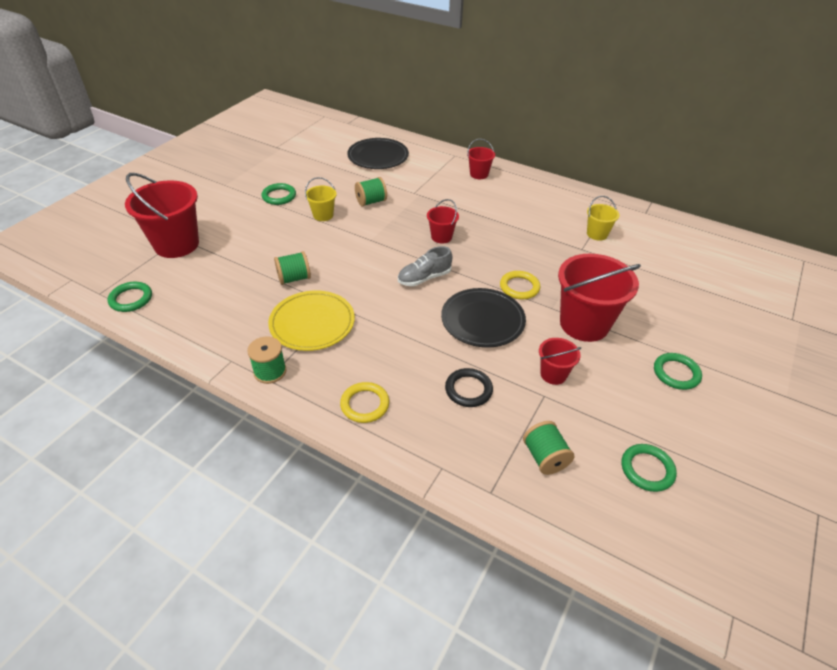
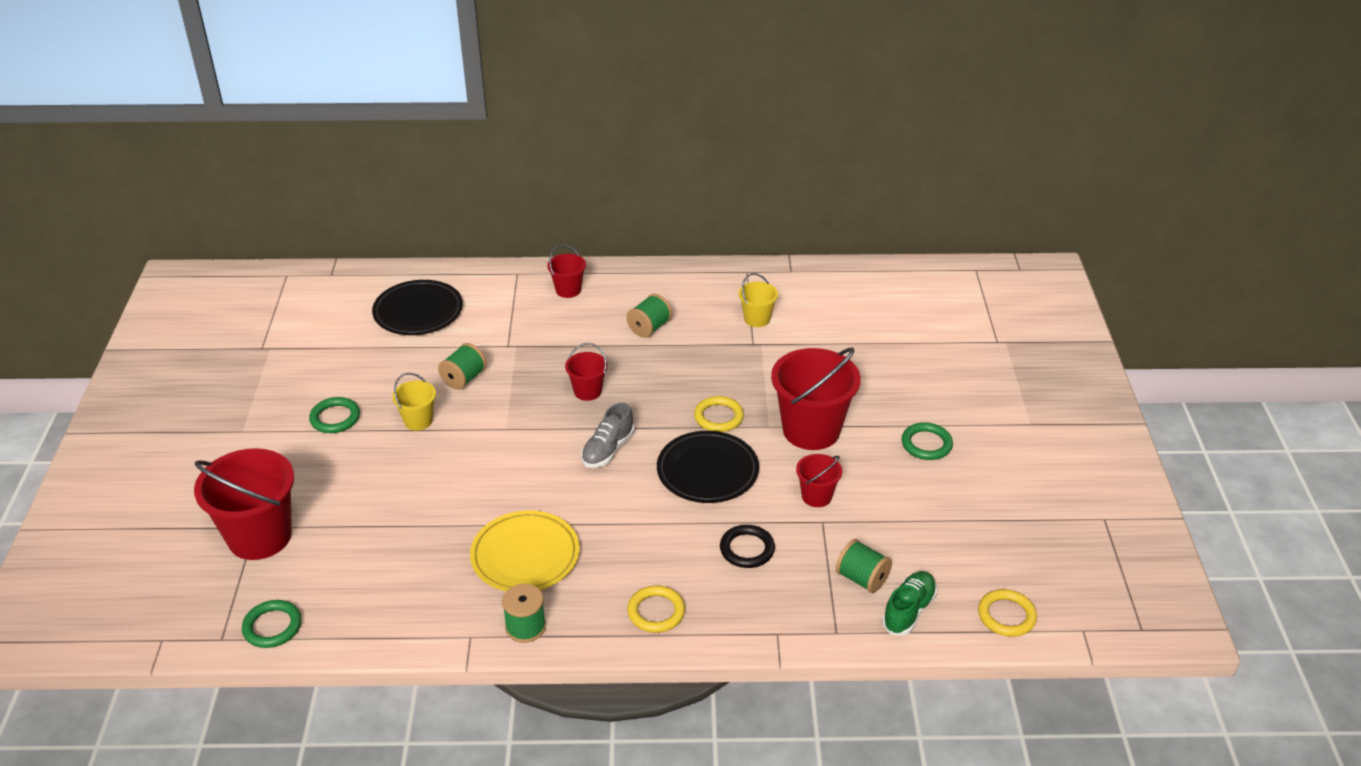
camera: 30 degrees left, 5 degrees down
green spool [274,251,311,285] -> green spool moved to [626,294,672,338]
green ring [621,444,677,492] -> none
none -> green shoe [882,571,937,635]
none -> yellow ring [978,589,1037,637]

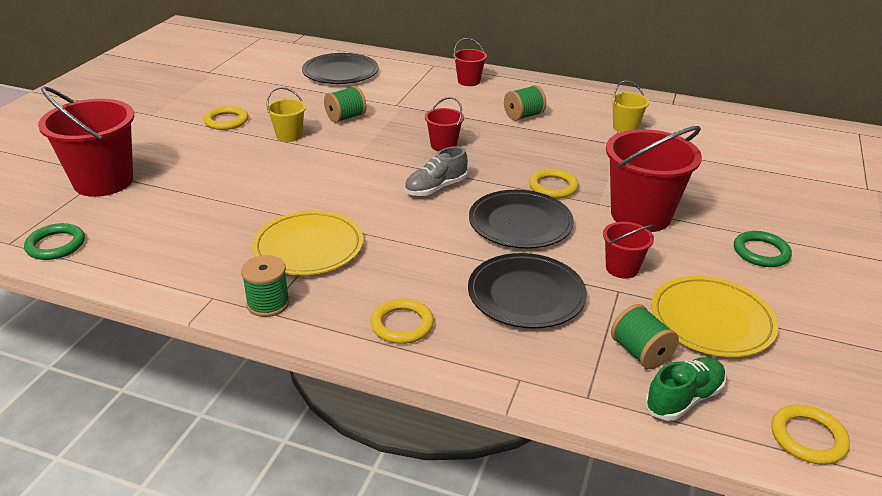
camera: 20 degrees right, 5 degrees down
green ring [309,397,360,433] -> yellow ring [204,106,248,130]
black ring [720,525,775,568] -> black plate [468,253,587,329]
none -> yellow plate [651,276,779,357]

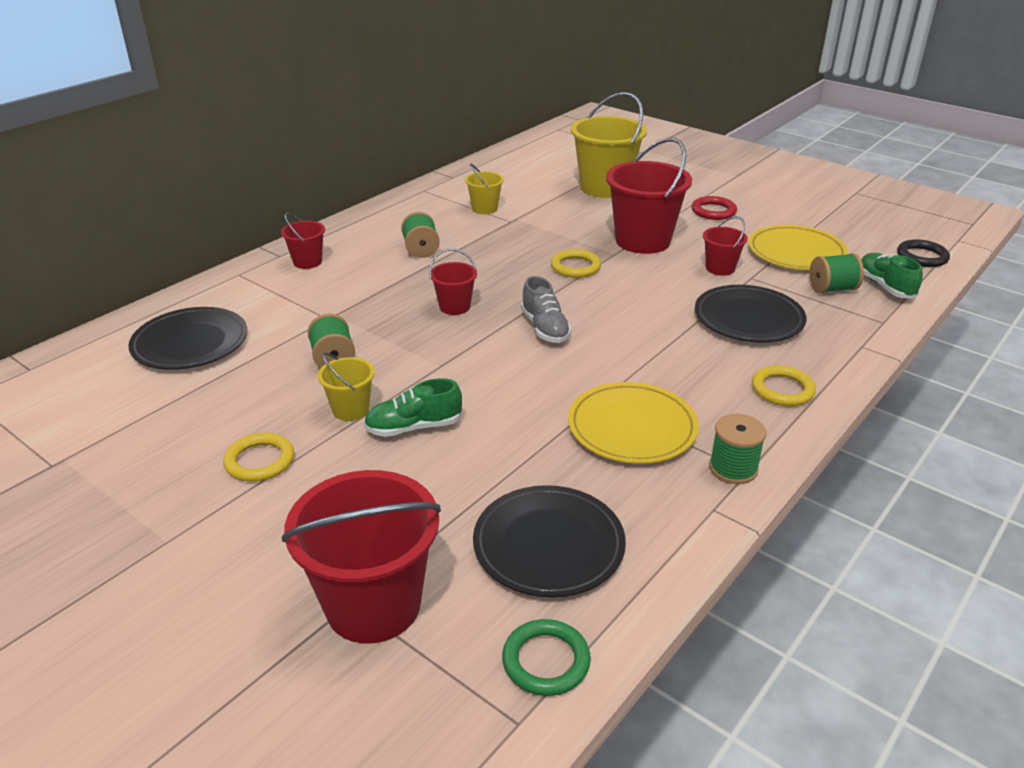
camera: 70 degrees left, 0 degrees up
black plate [469,190,574,249] -> black plate moved to [473,485,626,597]
green ring [734,231,792,267] -> red ring [691,196,737,220]
yellow ring [771,405,850,465] -> black ring [897,239,950,267]
none -> green shoe [364,378,462,437]
none -> yellow bucket [571,92,647,198]

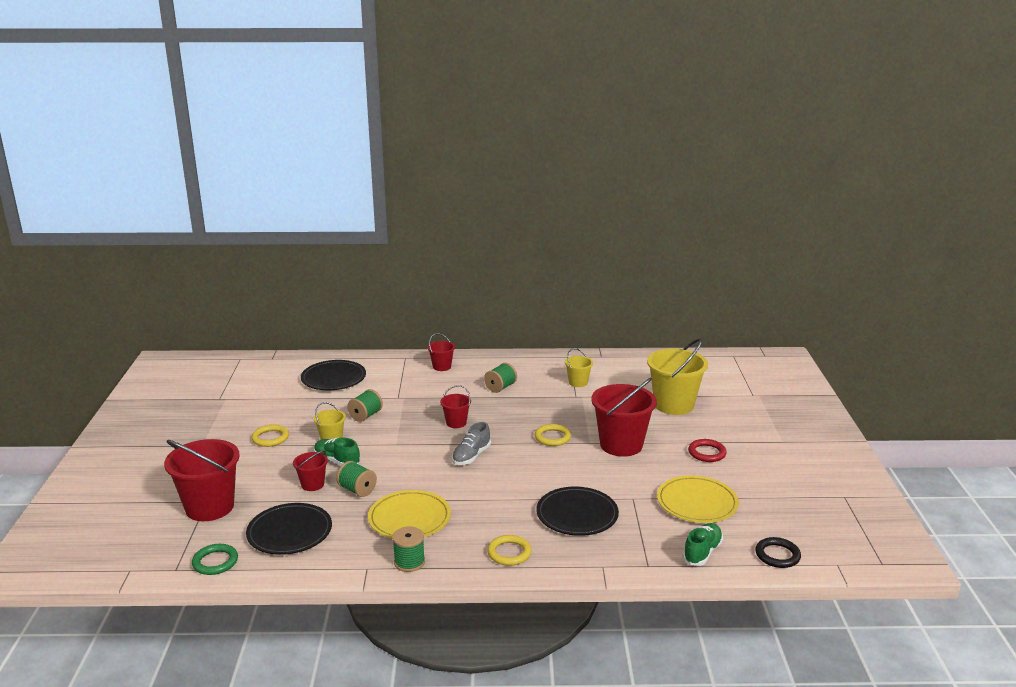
camera: 50 degrees right, 10 degrees down
red bucket [703,216,748,276] -> red bucket moved to [293,450,328,491]
green spool [810,253,864,293] -> green spool moved to [336,461,377,497]

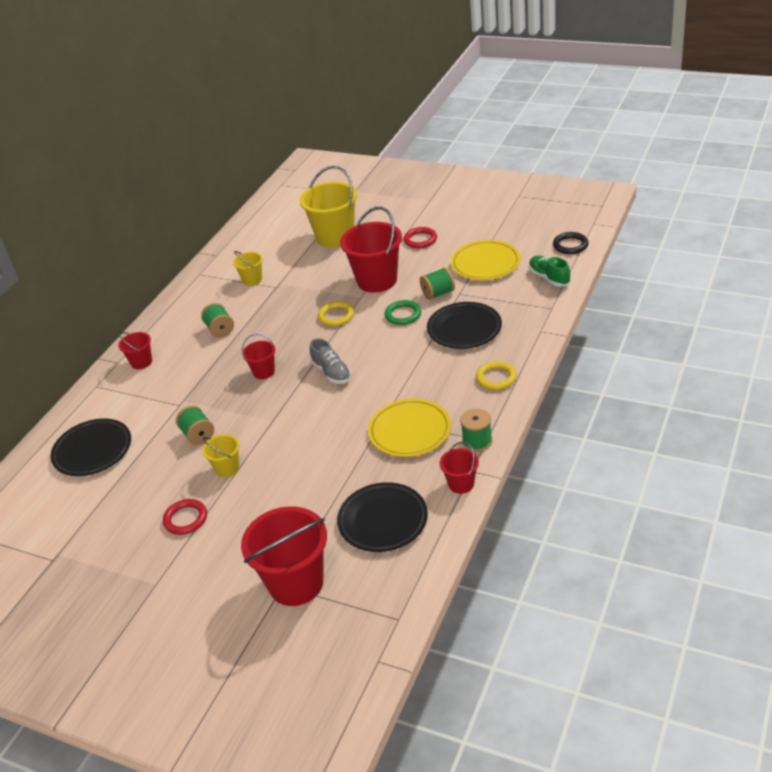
camera: 60 degrees left, 15 degrees up
green ring [192,544,238,575] -> green ring moved to [385,300,421,325]
yellow ring [251,424,289,447] -> red ring [163,499,207,535]
red bucket [293,450,328,491] -> red bucket moved to [440,442,479,494]
green shoe [314,438,360,465] -> none
green spool [336,461,377,497] -> green spool moved to [420,267,455,300]

